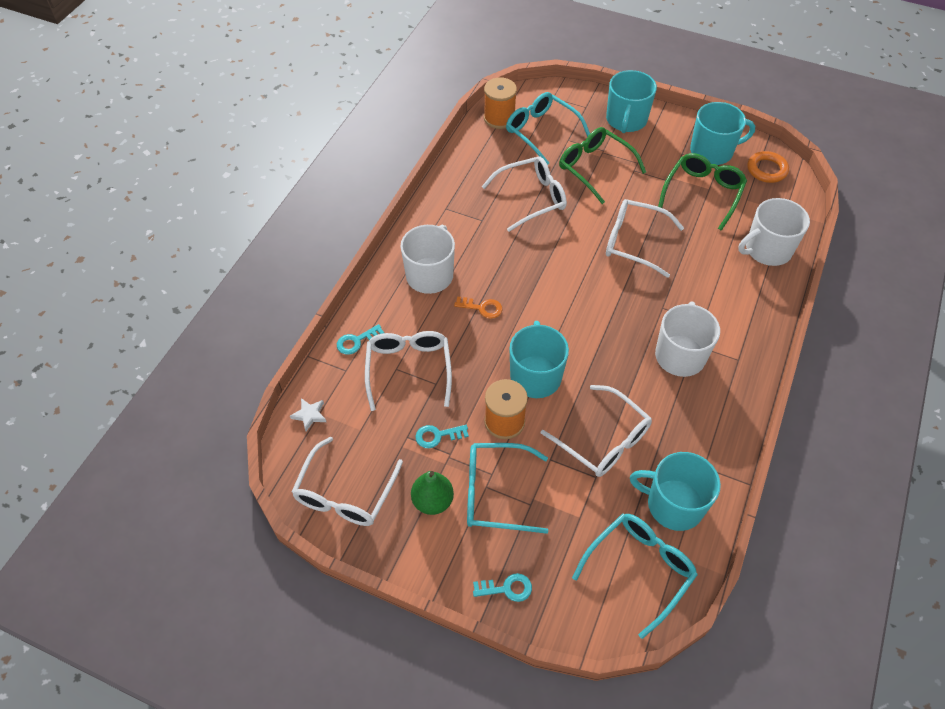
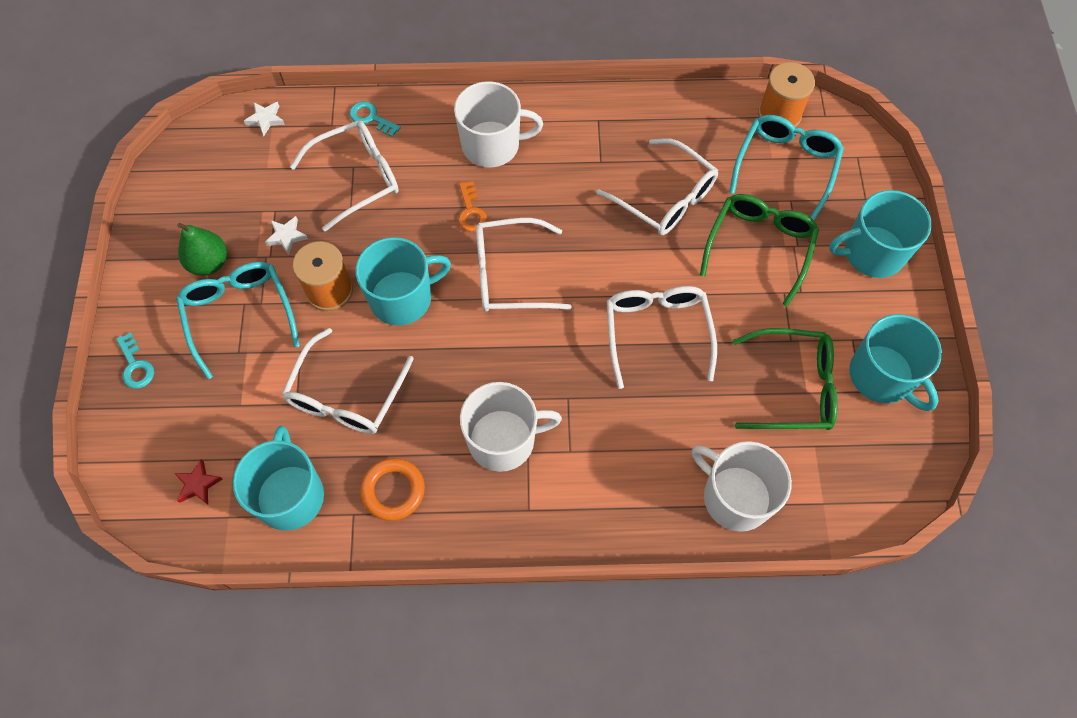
camera: 65 degrees right, 10 degrees up
white glasses [292,437,403,526] -> white glasses moved to [476,218,572,312]
turquoise key [415,425,469,448] -> white star [265,216,308,255]
turquoise glasses [572,514,698,639] -> red star [175,459,223,505]
orange ring [747,151,789,183] -> orange ring moved to [360,458,425,521]

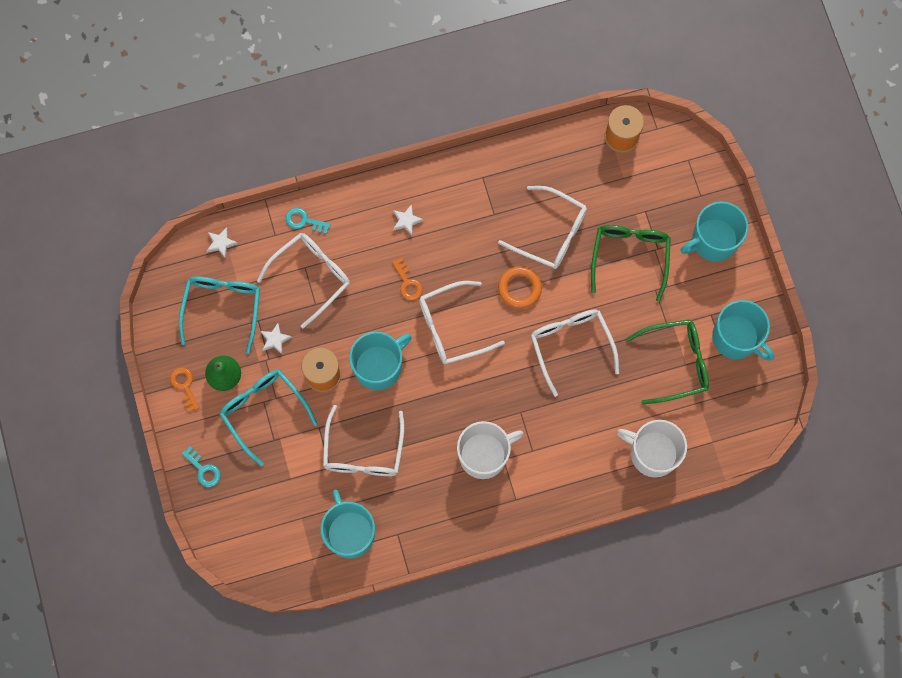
camera: 15 degrees left, 10 degrees up
red star [175,459,223,505] -> none
orange ring [360,458,425,521] -> orange ring moved to [498,266,542,309]
white mug [454,81,543,168] -> white star [393,204,423,236]
turquoise glasses [729,115,844,221] -> turquoise glasses moved to [179,276,260,354]
none -> orange key [170,367,199,412]

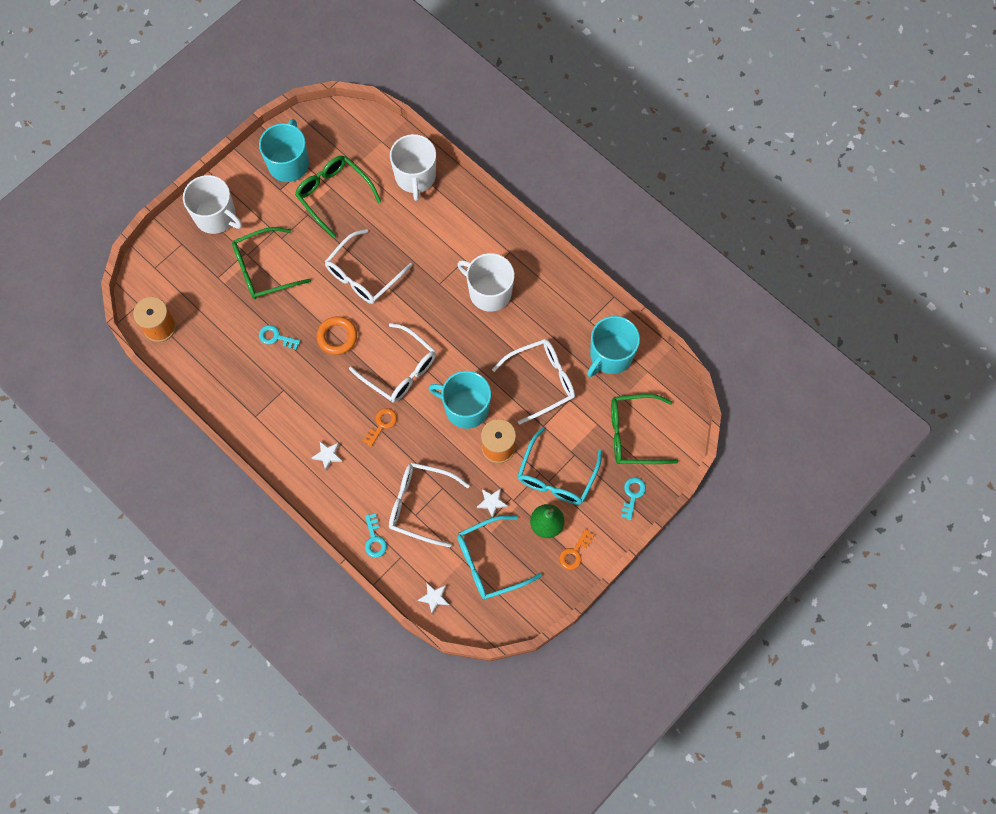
camera: 120 degrees left, 5 degrees down
white glasses [498,186,587,269] -> turquoise key [259,325,301,350]
turquoise mug [680,201,748,262] -> white mug [183,175,242,234]
none -> green glasses [611,394,678,464]

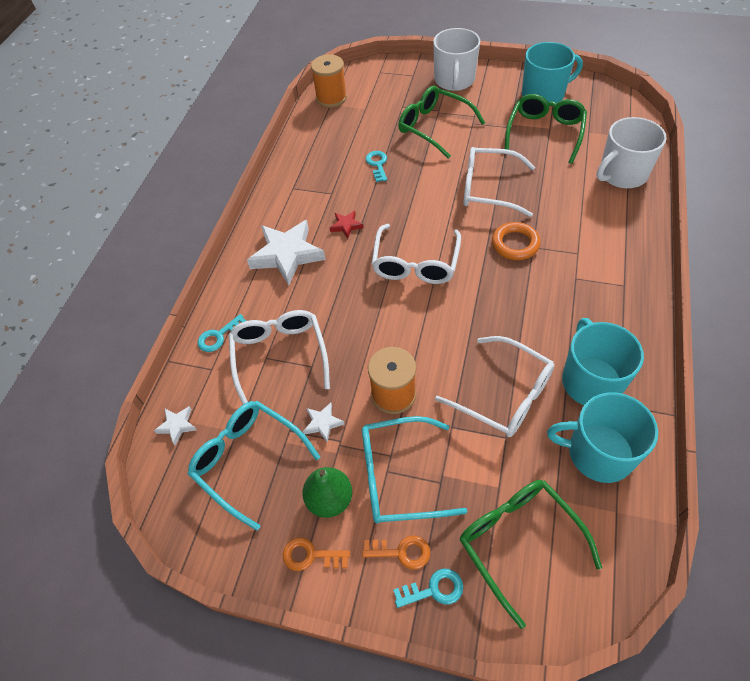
camera: 65 degrees right, 15 degrees down
white star [312,442,342,470] -> white star [247,220,326,285], size x2.20
orange ring [317,316,357,355] -> orange ring moved to [492,222,541,260]
orange key [363,408,397,447] -> orange key moved to [362,536,430,569]
turquoise mug [429,371,491,429] -> turquoise mug moved to [562,318,644,405]
white mug [457,253,514,312] -> none
none -> red star [330,211,363,239]

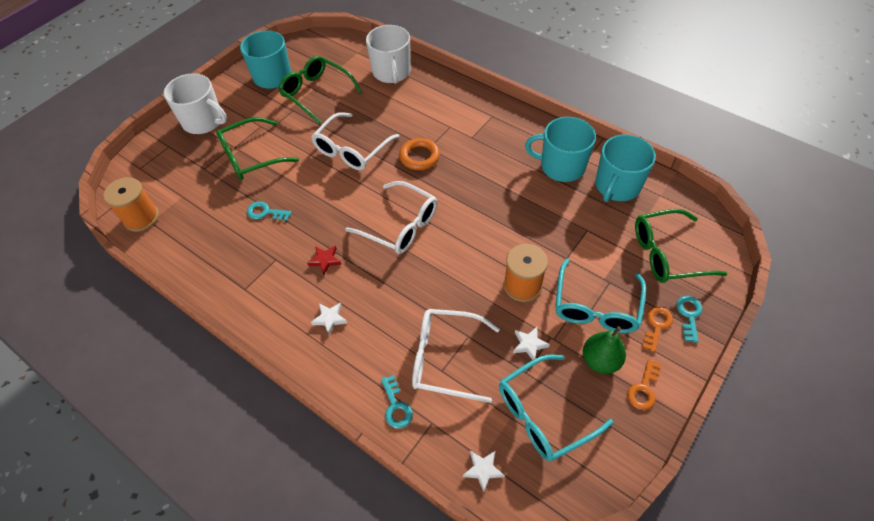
camera: 70 degrees left, 0 degrees up
white star [247,220,326,285] -> white star [311,302,347,335], size x0.45
white glasses [435,336,555,437] -> none

